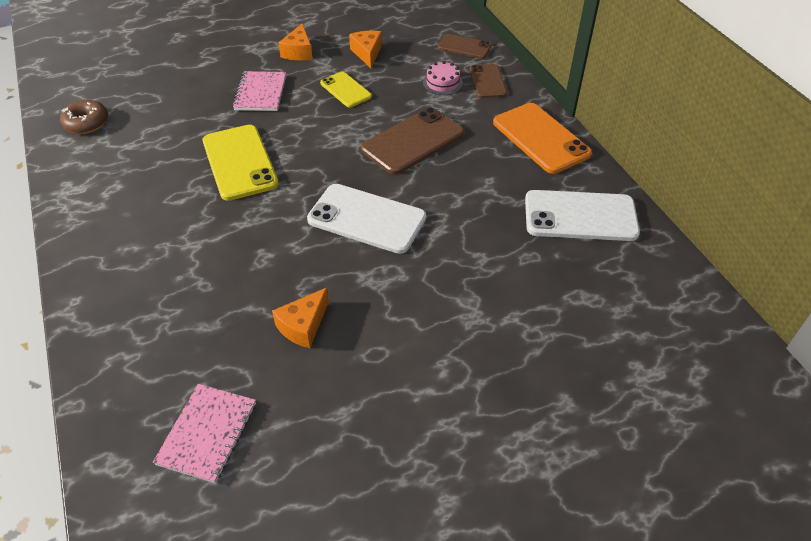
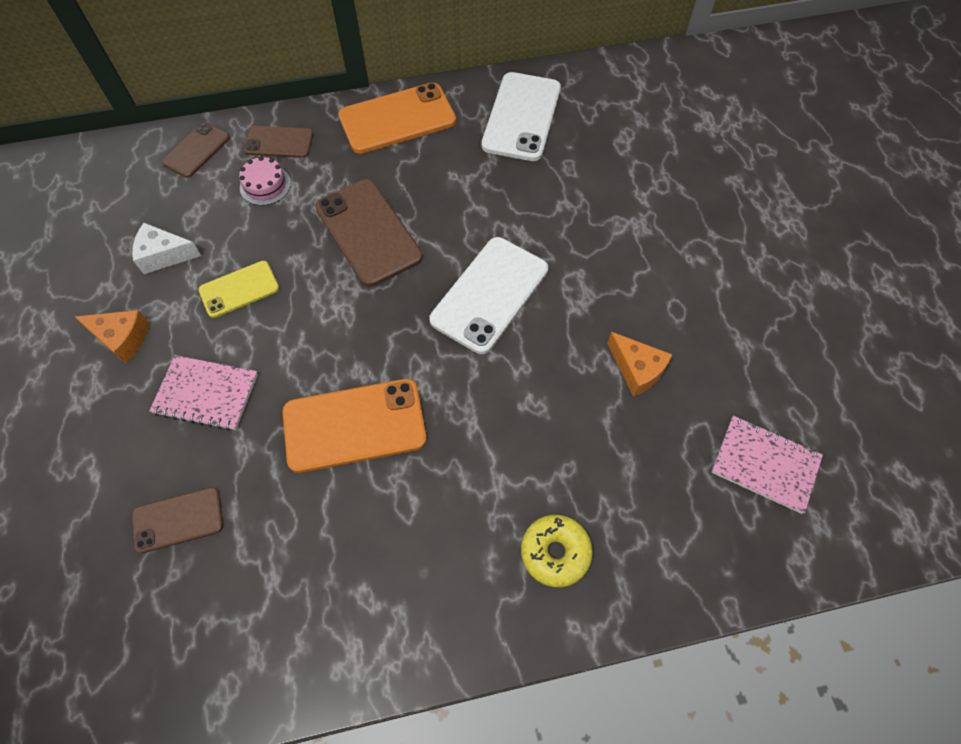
camera: 80 degrees left, 15 degrees up
brown donut [60,100,108,134] -> none
yellow phone [203,125,279,201] -> orange phone [283,379,427,473]
orange cheese [349,31,382,68] -> white cheese [132,223,201,274]
none -> brown phone [132,487,223,553]
none -> yellow donut [521,515,593,587]

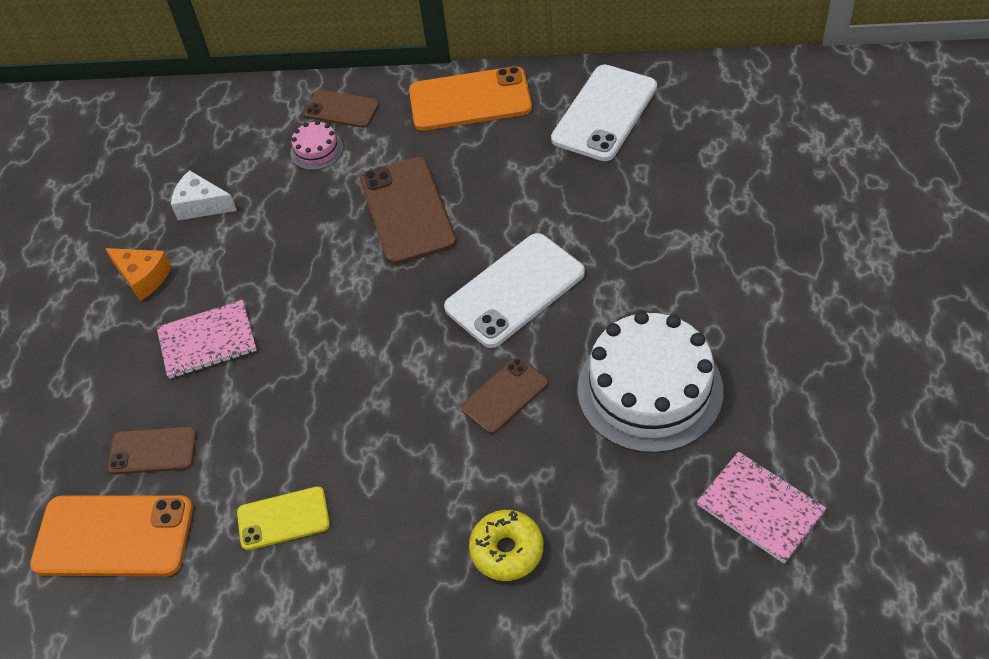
camera: 20 degrees right, 10 degrees down
pink notebook [149,355,258,431] -> pink notebook turned 45 degrees counterclockwise [157,300,257,379]
brown phone [162,122,230,178] -> brown phone moved to [461,357,548,434]
yellow phone [198,261,279,318] -> yellow phone moved to [237,486,330,550]
orange phone [283,379,427,473] -> orange phone moved to [30,495,193,576]
orange cheese [607,332,673,397] -> white cake [577,311,723,453]

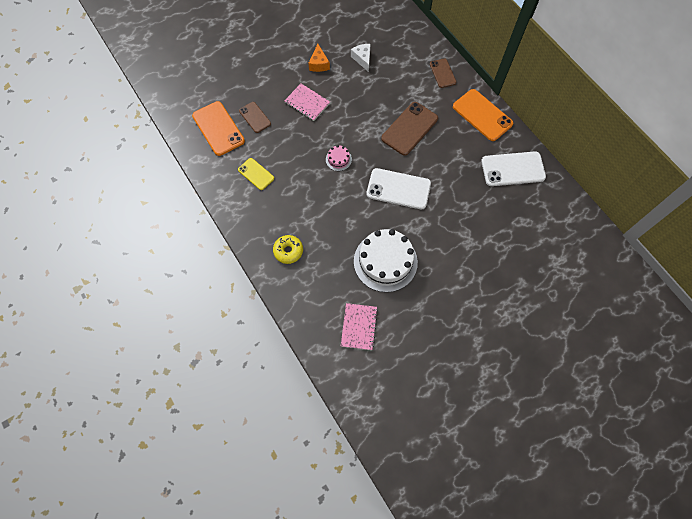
camera: 50 degrees right, 15 degrees up
pink cake [290,121,343,170] -> pink cake moved to [326,145,352,171]
brown phone [461,357,548,434] -> none

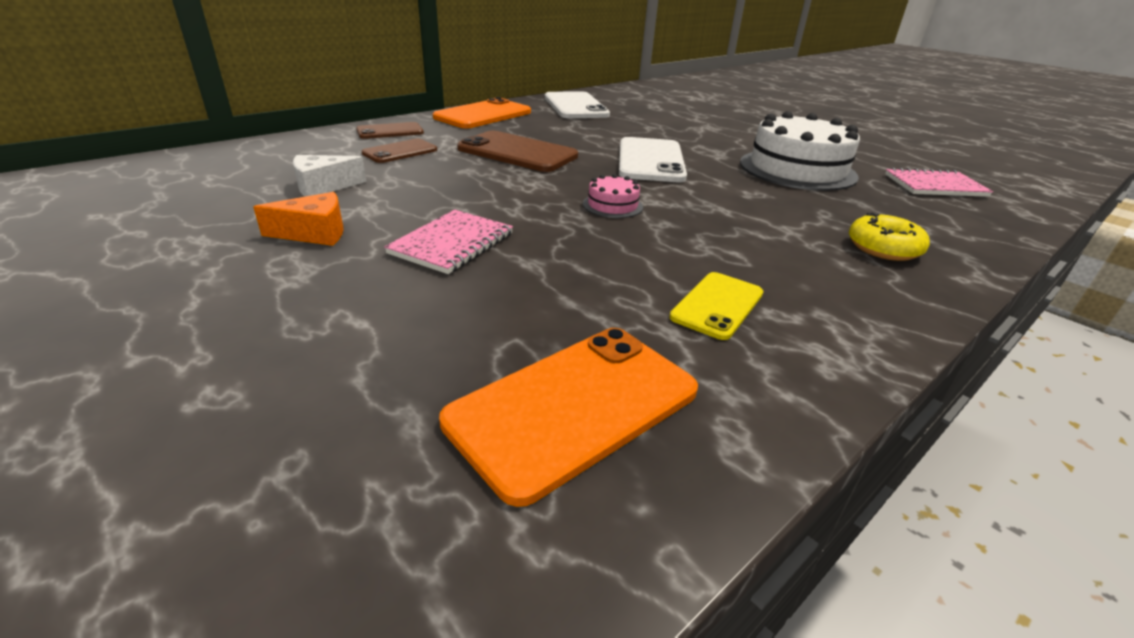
camera: 100 degrees left, 35 degrees down
brown phone [239,102,271,133] -> brown phone moved to [361,139,437,163]

